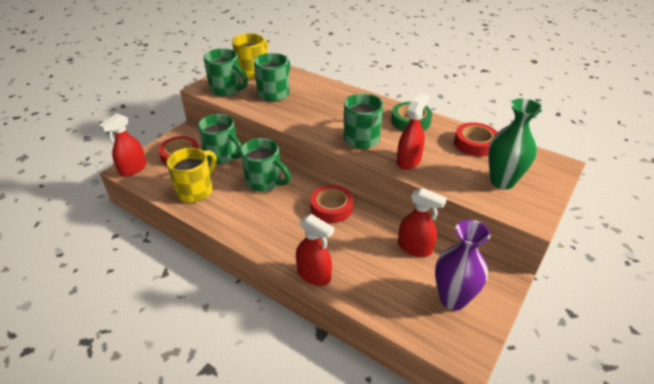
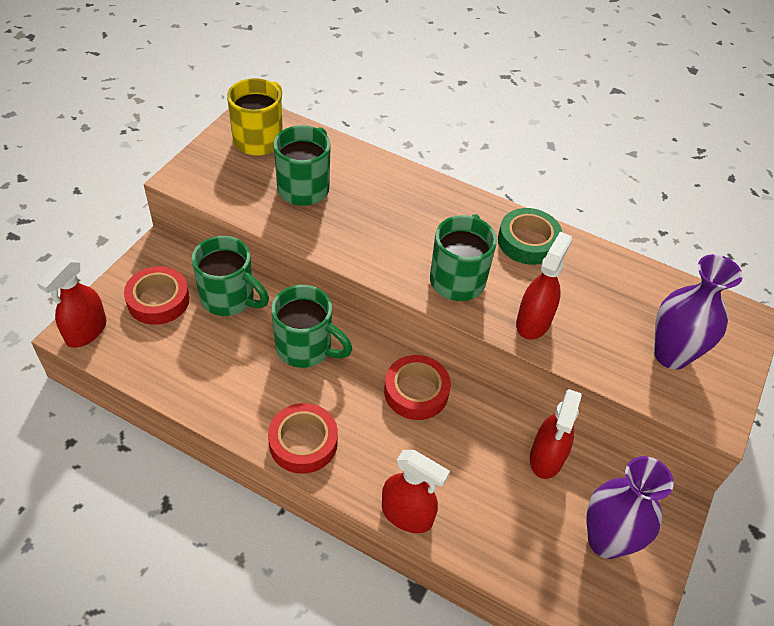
camera: 10 degrees left, 10 degrees up
yellow mug [166,148,217,203] -> none
green mug [203,48,248,96] -> none
red spray bottle [398,188,447,257] -> red spray bottle turned 90 degrees clockwise [530,389,582,479]
red tape [454,122,498,157] -> red tape moved to [268,403,338,474]
green vase [488,98,543,189] -> purple vase [654,254,743,370]

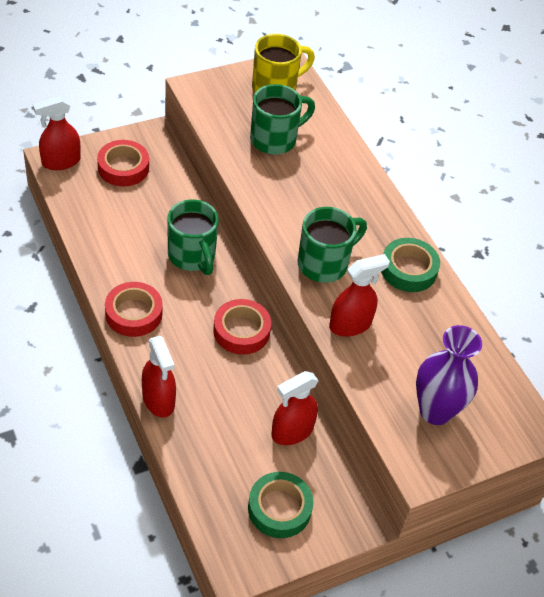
camera: 35 degrees right, 0 degrees up
green mug [192,236,269,316] -> none
purple vase [587,456,674,559] -> green tape [248,472,313,538]

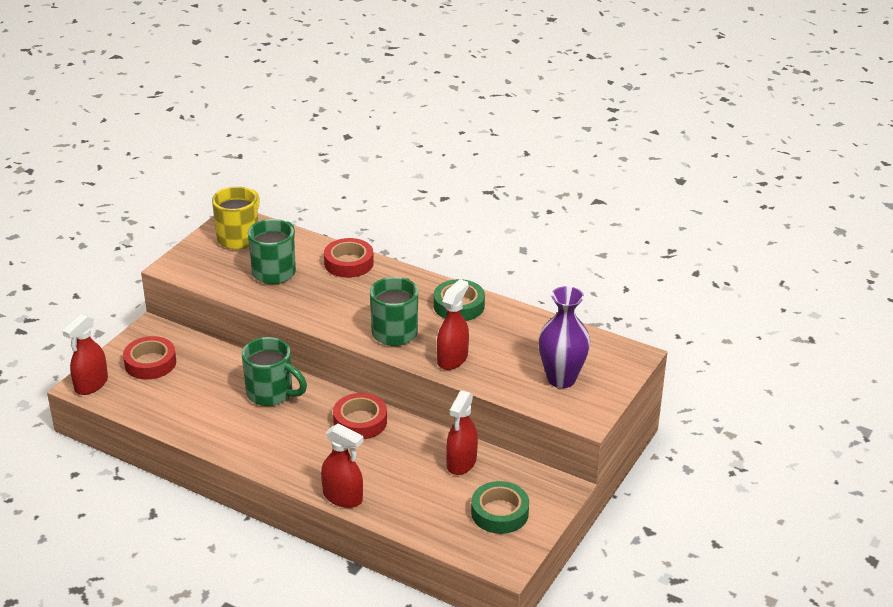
camera: 30 degrees left, 15 degrees down
red tape [105,282,163,337] -> red tape moved to [324,238,374,278]

